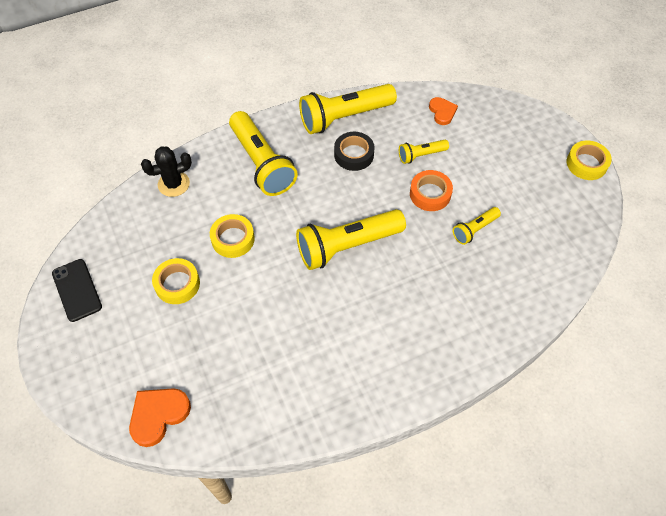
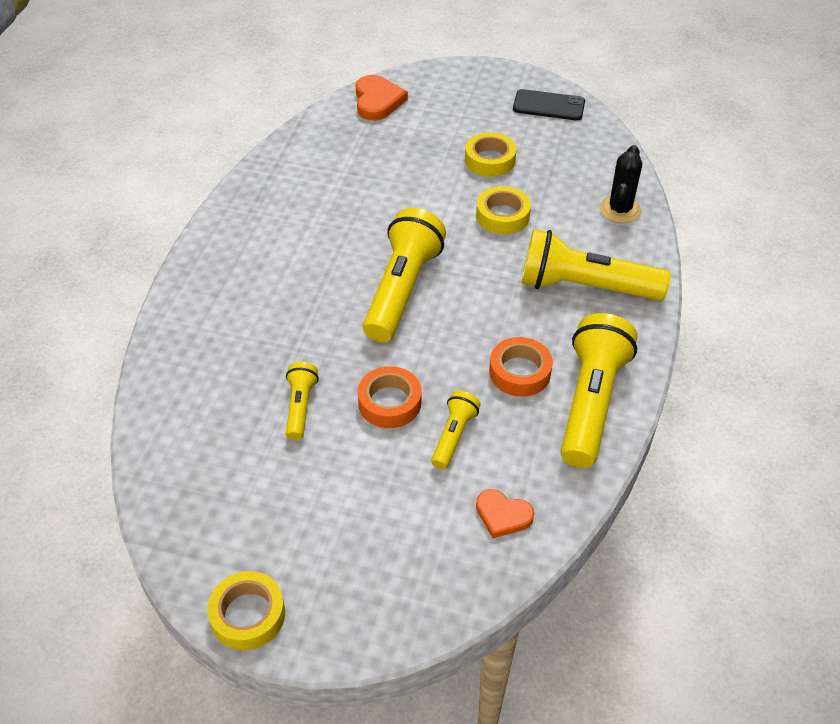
camera: 130 degrees right, 10 degrees down
black tape [334,132,375,171] -> orange tape [489,337,553,397]

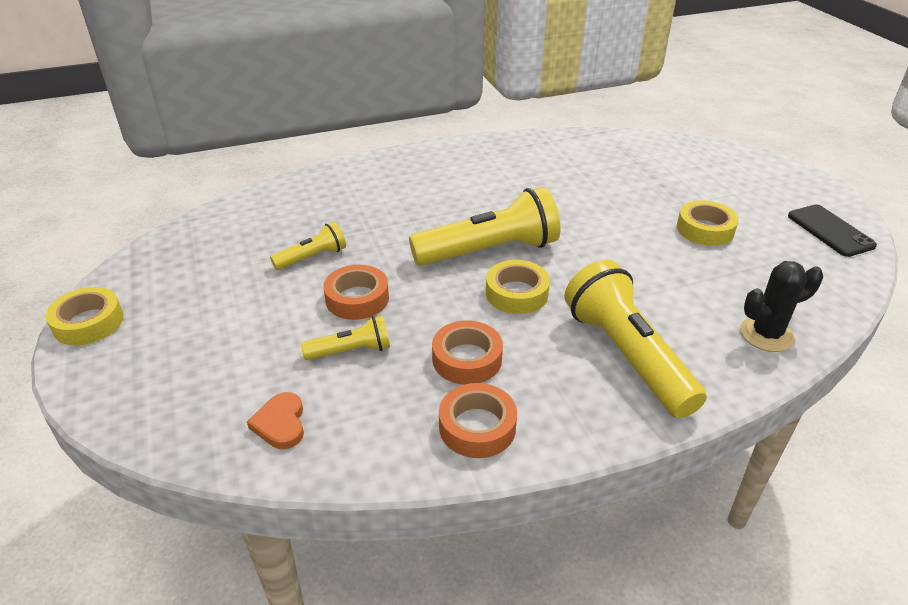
camera: 55 degrees right, 10 degrees down
orange heart [356,75,408,121] -> none
yellow tape [476,186,531,235] -> yellow tape moved to [486,260,550,314]
yellow flashlight [560,313,637,468] -> orange tape [439,383,517,458]

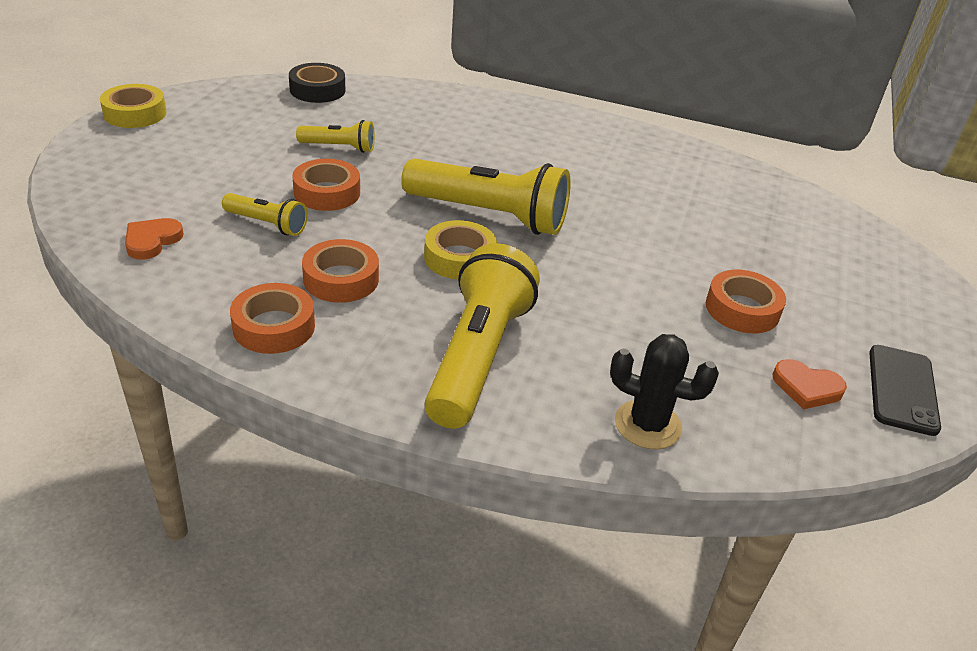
camera: 35 degrees right, 0 degrees up
yellow tape [677,200,739,246] -> orange tape [706,270,786,333]
none -> black tape [289,63,346,103]
none -> orange heart [773,359,847,410]

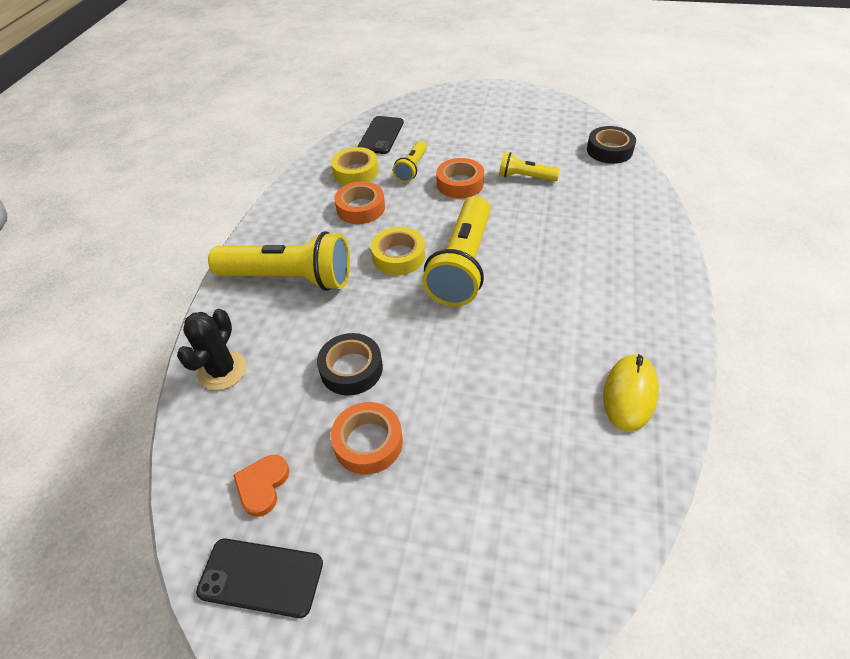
camera: 90 degrees right, 10 degrees up
yellow tape [100,84,166,128] -> yellow tape moved to [331,147,379,185]
orange heart [125,218,184,260] -> black phone [358,116,404,154]
orange tape [230,283,315,354] -> none
yellow flashlight [296,120,375,153] -> yellow flashlight turned 105 degrees clockwise [499,152,560,181]
none -> black tape [317,333,383,395]
none -> yellow mouse [603,354,659,432]

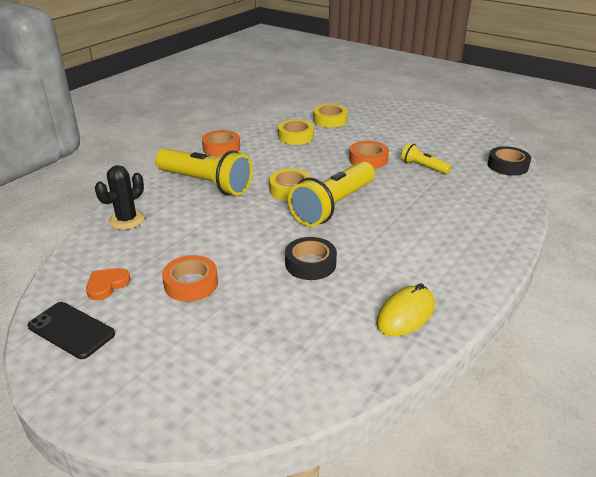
camera: 20 degrees right, 15 degrees down
black tape [317,333,383,395] -> black tape moved to [285,237,337,280]
orange tape [334,181,385,224] -> orange tape moved to [202,130,240,157]
black phone [358,116,404,154] -> yellow tape [313,104,348,127]
yellow flashlight [393,141,427,182] -> none

